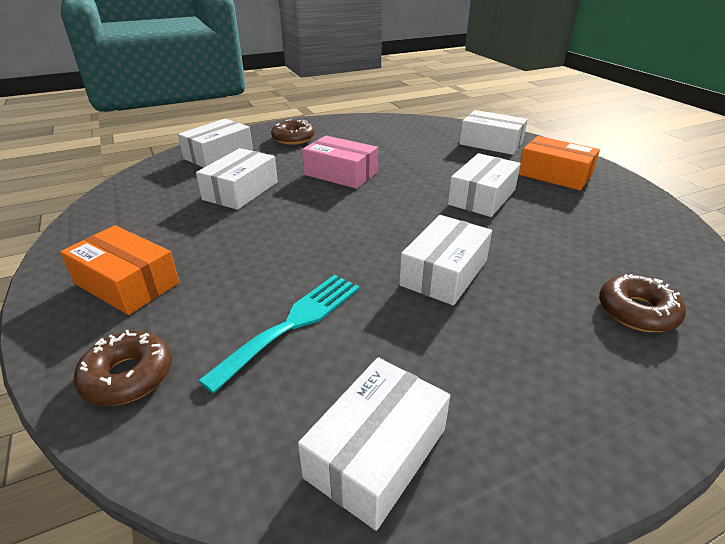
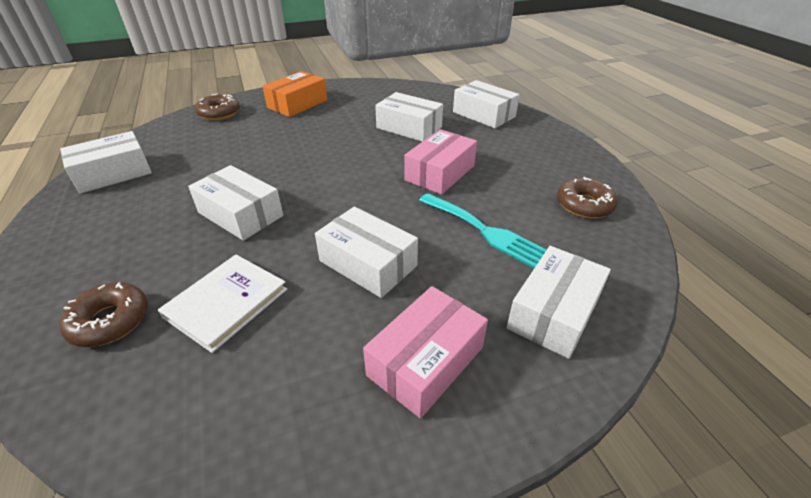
camera: 95 degrees right, 5 degrees up
turquoise fork [198,275,360,394] -> turquoise fork moved to [419,193,546,268]
brown donut [271,119,315,145] -> brown donut moved to [557,177,618,219]
white box [298,357,450,531] -> white box turned 75 degrees counterclockwise [60,131,152,194]
orange box [518,136,600,190] -> pink box [363,286,488,418]
none -> white book [158,255,287,353]

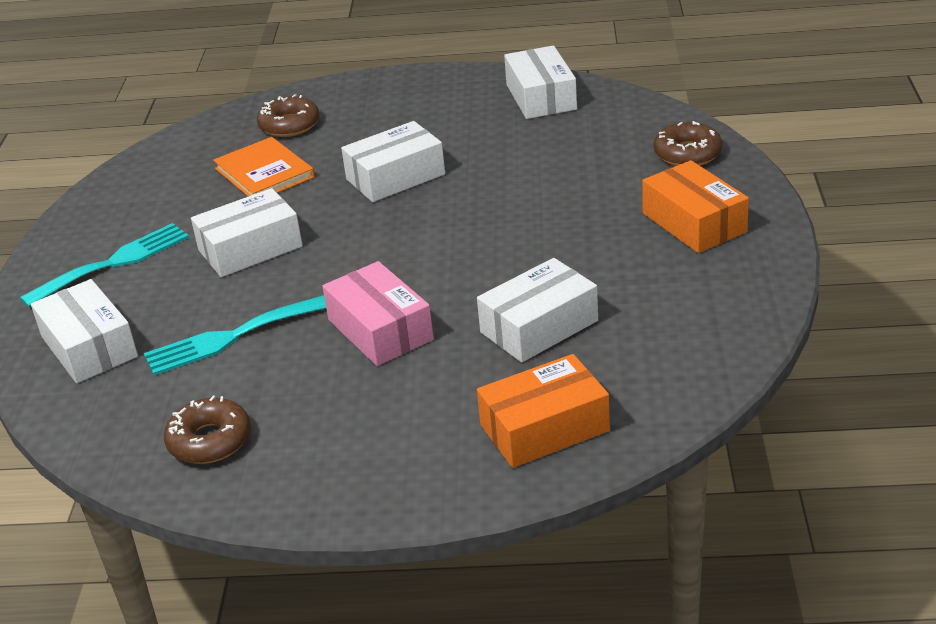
camera: 115 degrees right, 5 degrees down
white book [158,255,287,353] -> orange book [213,137,315,197]
pink box [363,286,488,418] -> turquoise fork [20,223,189,307]
white box [453,80,520,128] -> orange box [477,354,610,468]

